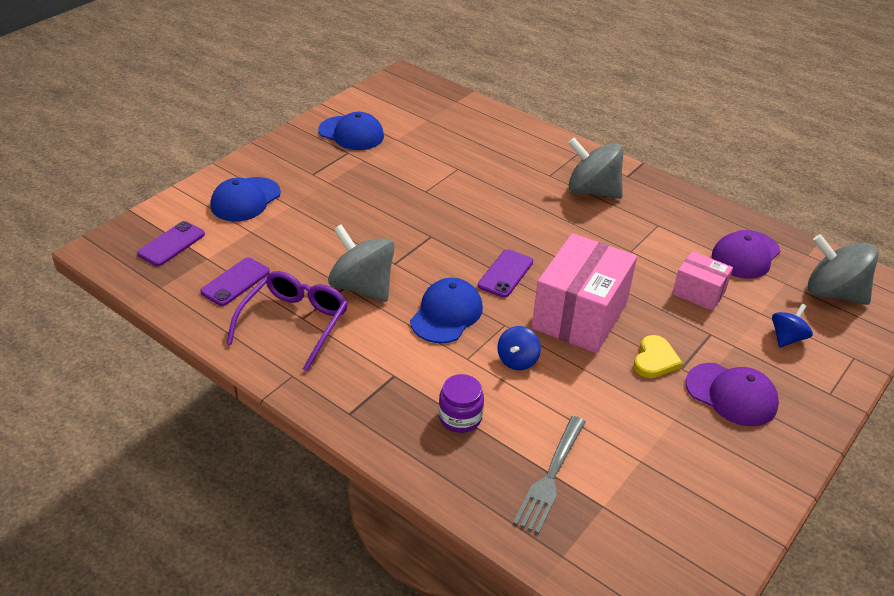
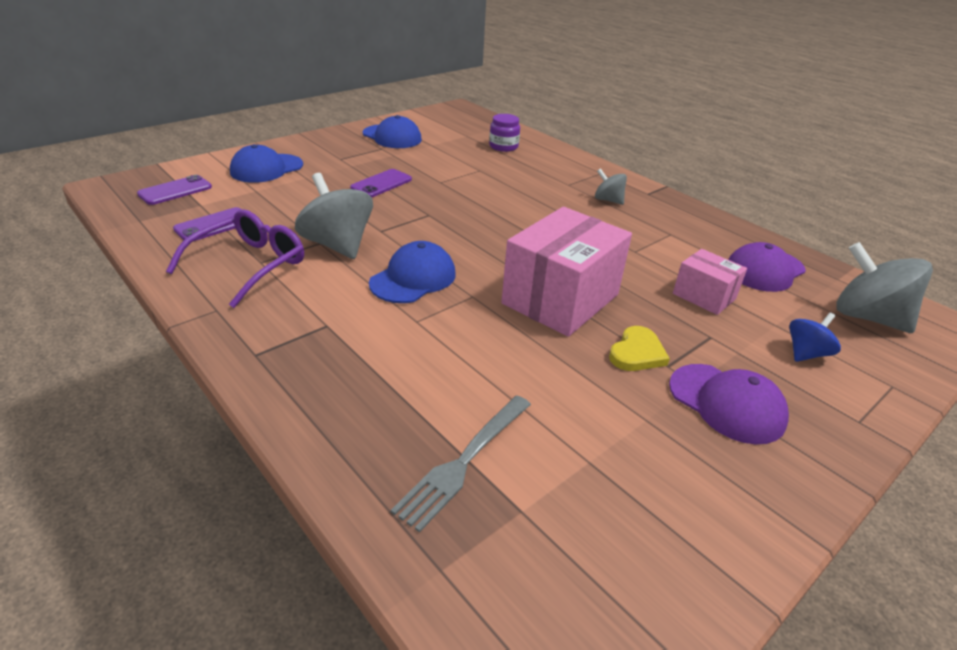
camera: 10 degrees right, 5 degrees down
purple jar [439,374,484,433] -> purple jar moved to [489,114,520,152]
purple phone [478,249,533,298] -> purple phone moved to [350,169,412,197]
blue spinning top [497,326,541,370] -> none
grey spinning top [568,138,623,199] -> grey spinning top [595,168,627,205], size x0.54

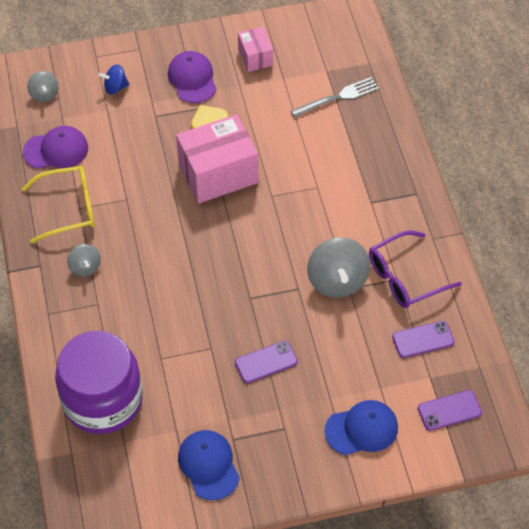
camera: 150 degrees left, 20 degrees up
blue cap [369,241,456,303] -> none
purple jar [489,114,520,152] -> purple jar [55,331,143,434], size x2.40
pink box [673,249,747,315] -> pink box moved to [238,27,273,72]
grey spinning top [836,242,933,333] -> grey spinning top [27,71,59,102], size x0.54
none -> yellow glasses [22,166,95,243]

